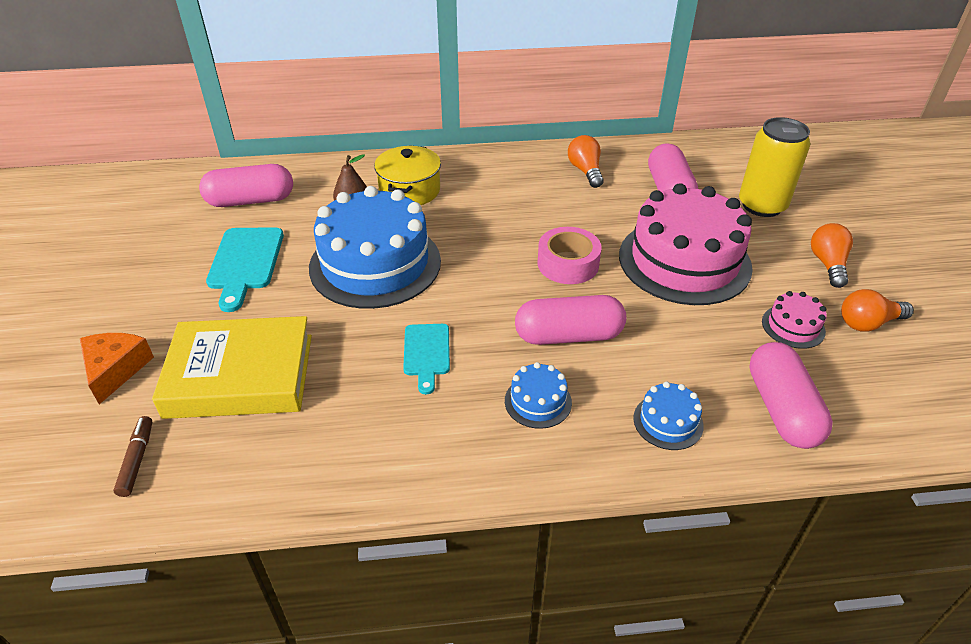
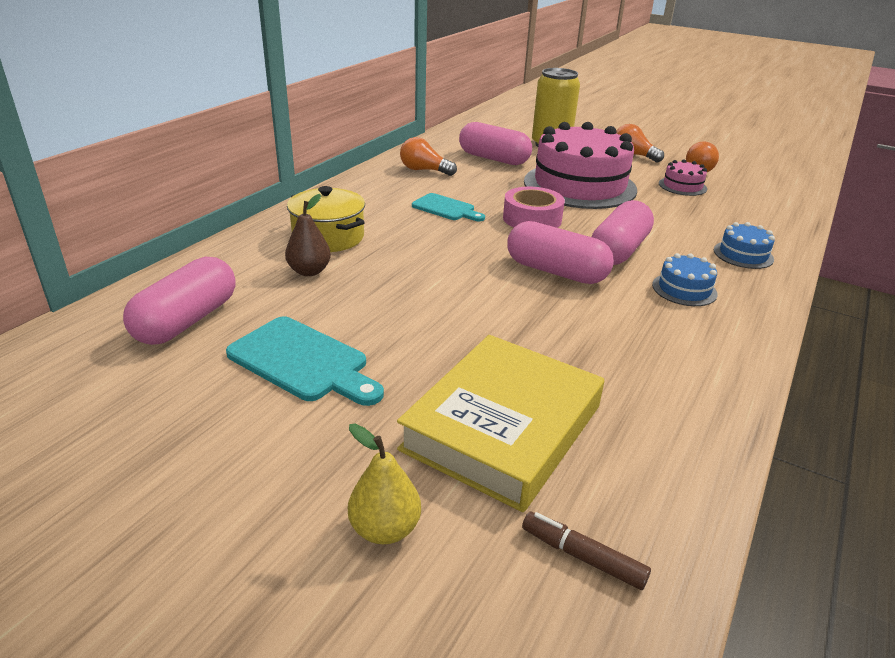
camera: 55 degrees left, 10 degrees down
orange cheese [80,333,154,404] -> yellow pear [348,424,421,544]
blue cake [309,186,441,309] -> none
turquoise cutting board [403,324,450,394] -> turquoise cutting board moved to [412,193,485,221]
pink capsule [749,342,833,449] -> pink capsule moved to [507,221,614,284]

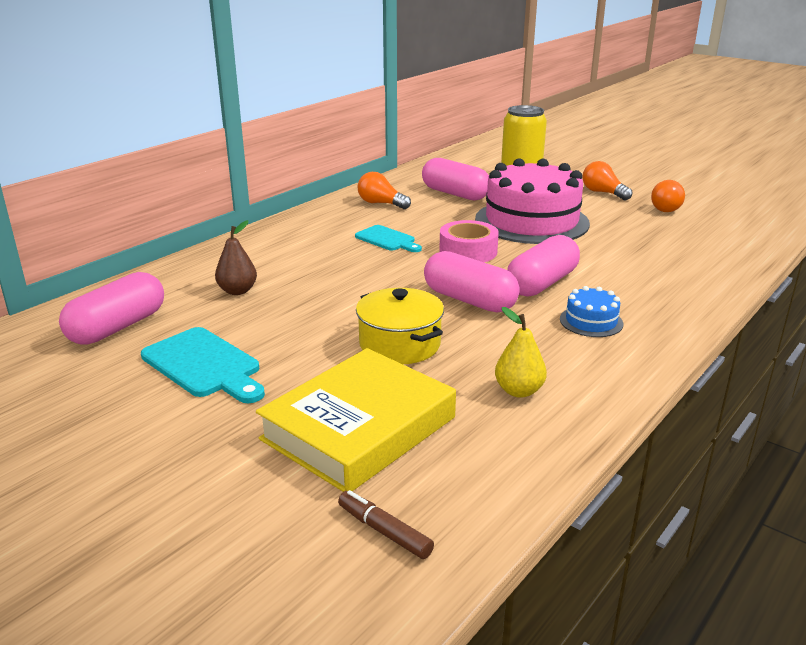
camera: 10 degrees right, 5 degrees down
yellow pot [287,186,365,252] -> yellow pot moved to [356,288,444,364]
yellow pear [348,424,421,544] -> yellow pear moved to [495,307,547,398]
pink cake [659,159,707,196] -> none
blue cake [714,222,775,269] -> none

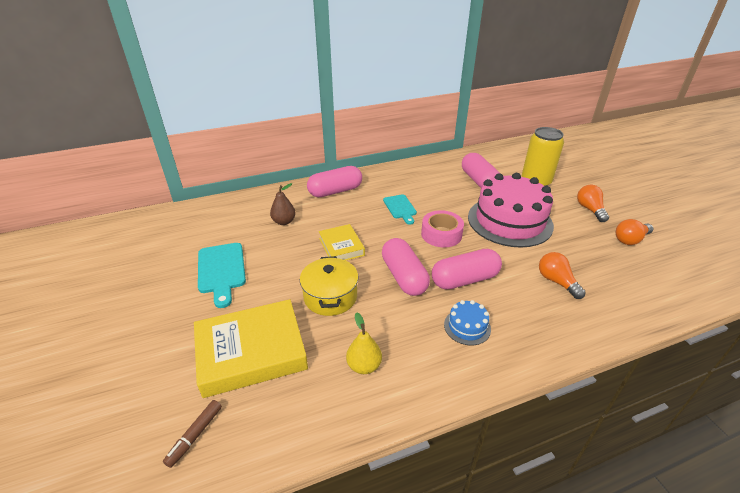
camera: 30 degrees right, 10 degrees up
pink capsule [59,272,164,345] -> pink capsule moved to [307,166,362,197]
brown marker [338,490,434,559] -> brown marker turned 135 degrees counterclockwise [163,400,222,468]
orange light bulb [358,172,411,209] -> orange light bulb moved to [539,252,586,299]
none -> yellow book [319,224,365,261]

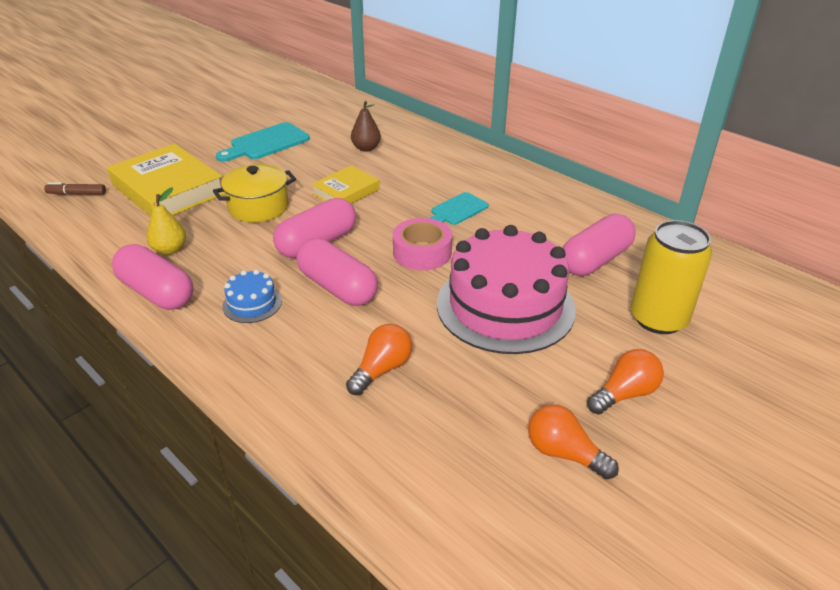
camera: 65 degrees right, 0 degrees up
pink capsule [307,166,362,197] -> pink capsule moved to [112,244,194,310]

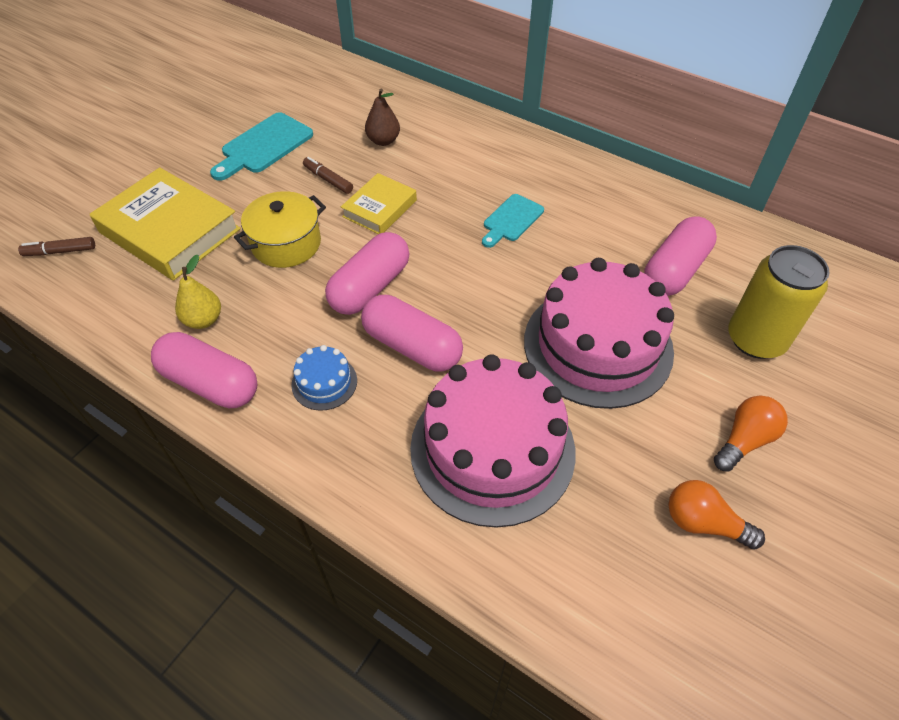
camera: 10 degrees left, 15 degrees up
orange light bulb [346,324,412,395] -> pink cake [410,354,576,528]
pink tape [393,218,452,270] -> none
none -> brown marker [303,157,353,194]

